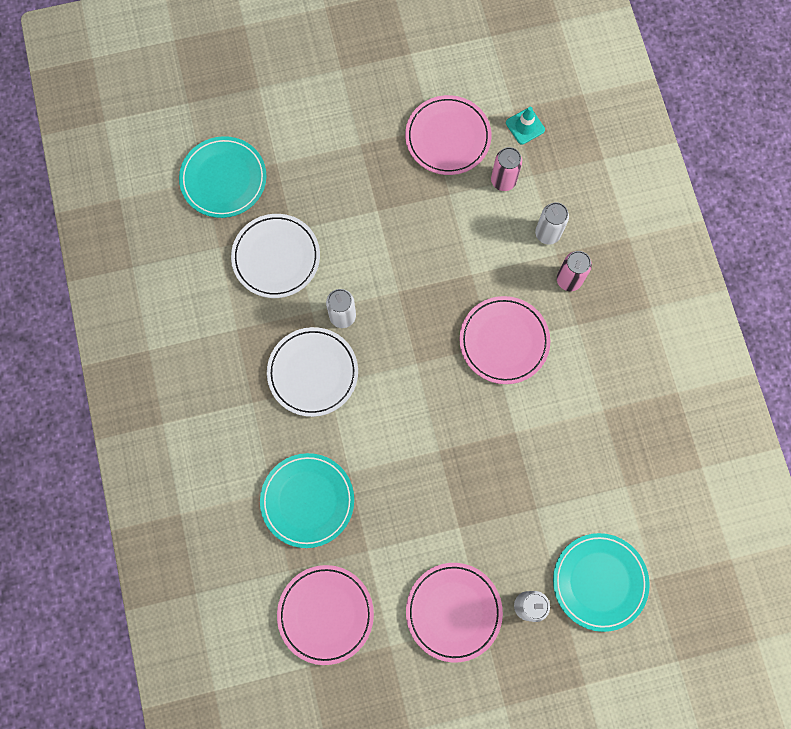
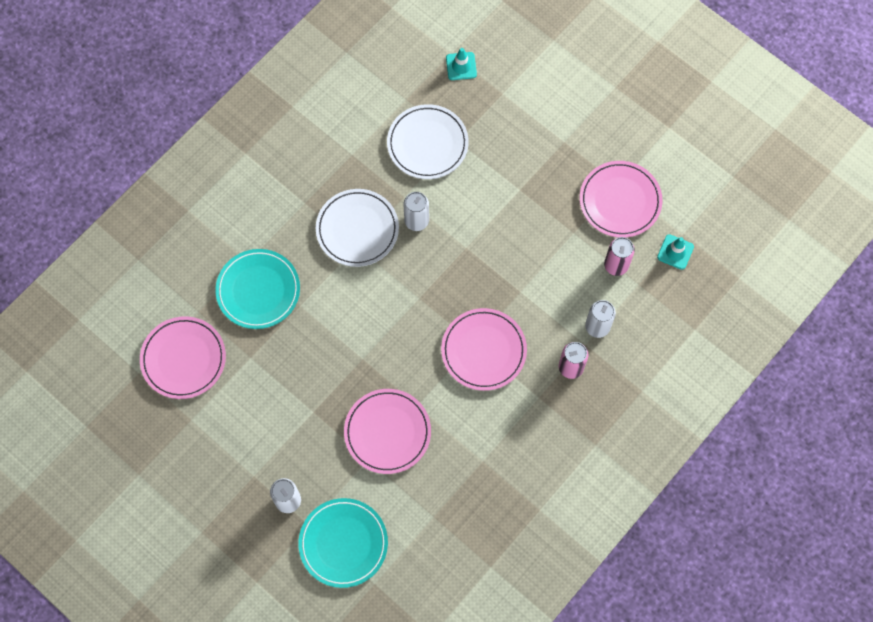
camera: 55 degrees right, 5 degrees down
turquoise plate [179,136,266,218] -> turquoise traffic cone [446,48,477,80]
pink plate [406,563,503,663] -> pink plate moved to [344,389,431,474]

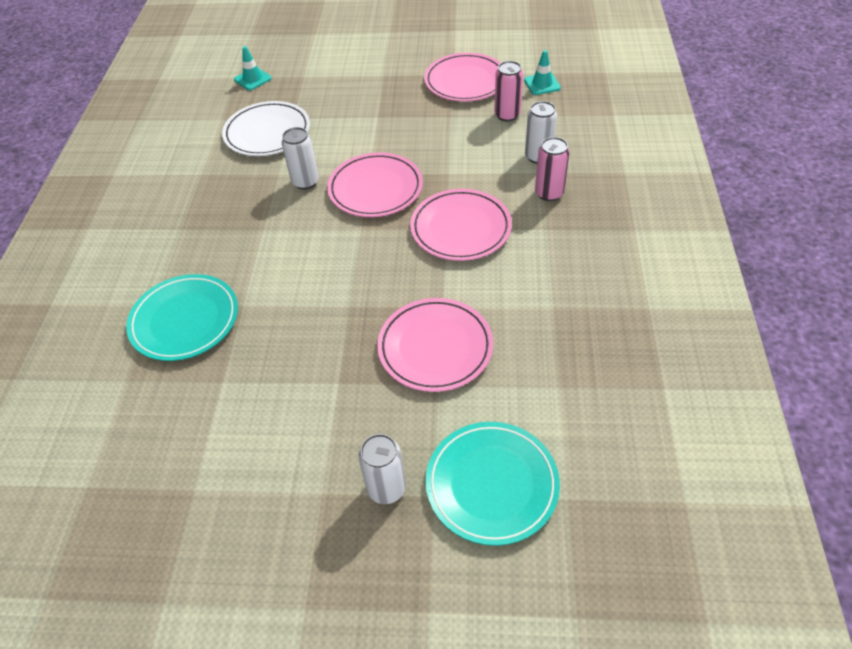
camera: 35 degrees left, 20 degrees down
pink plate [140,316,226,399] -> pink plate moved to [327,152,423,217]
white plate [316,189,399,267] -> none

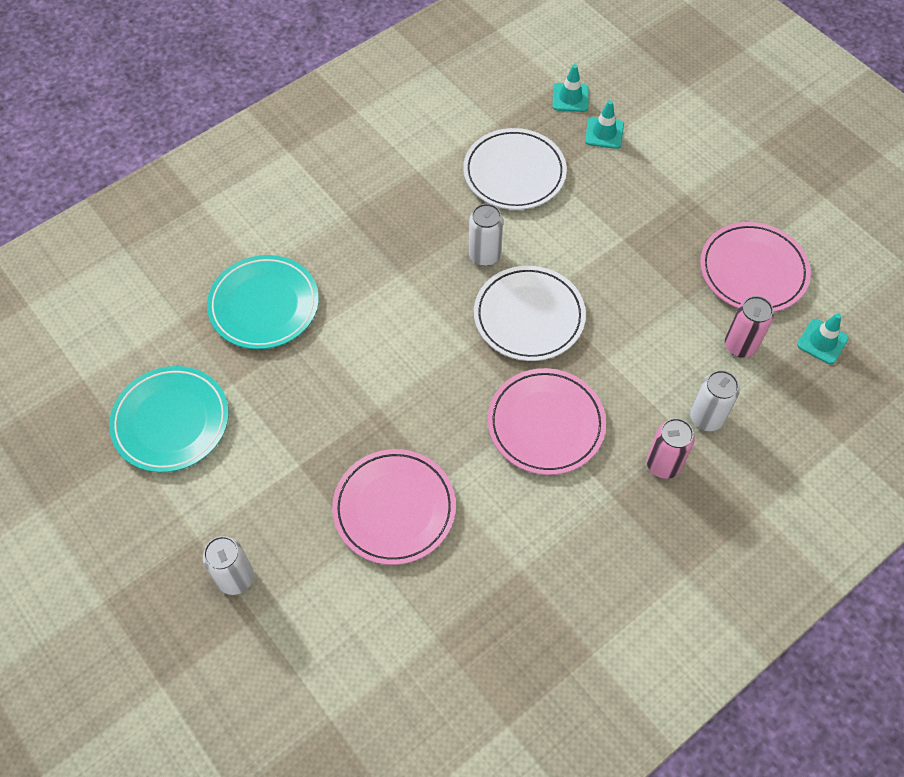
camera: 45 degrees right, 10 degrees up
pink plate [327,152,423,217] -> white plate [474,266,586,361]
turquoise plate [425,422,560,546] -> turquoise plate moved to [109,366,229,472]
none -> turquoise traffic cone [585,100,624,149]

